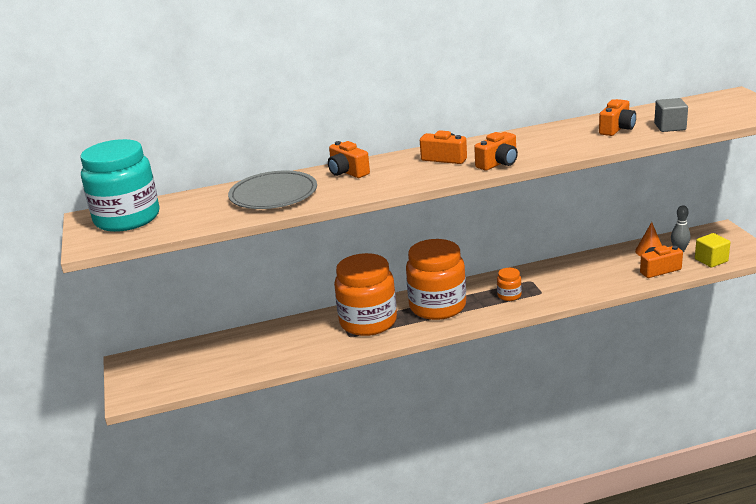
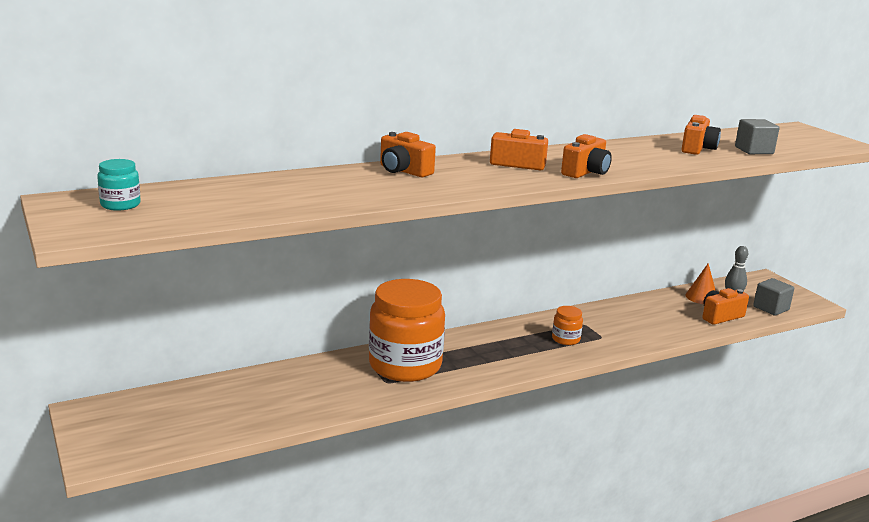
camera: 15 degrees left, 5 degrees down
turquoise jar [80,139,159,232] -> turquoise jar [97,159,141,211], size x0.42
grey plate [228,171,317,209] -> none
orange jar [406,239,466,320] -> none
yellow cube [695,233,730,268] -> grey cube [753,278,794,316]

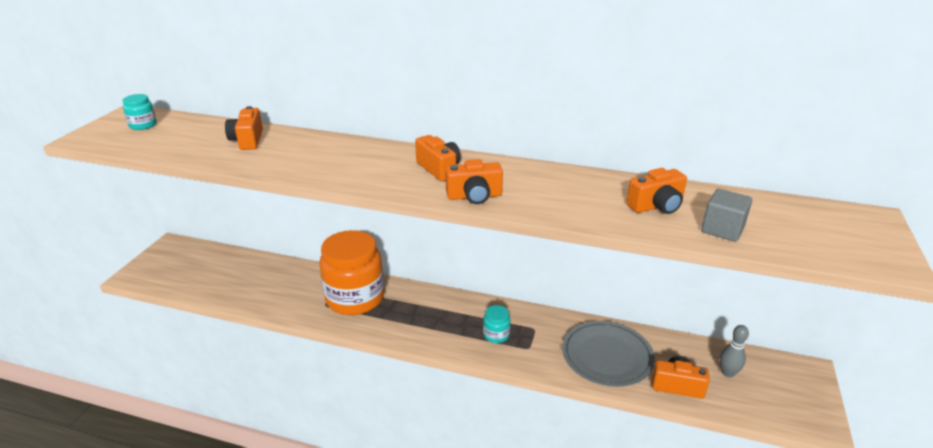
camera: 45 degrees right, 10 degrees up
orange camera [380,132,436,177] -> orange camera moved to [225,106,263,150]
orange jar [552,306,583,345] -> turquoise jar [483,305,510,343]
orange cone [686,264,716,304] -> none
grey cube [753,278,794,316] -> none
none -> grey plate [562,321,655,387]

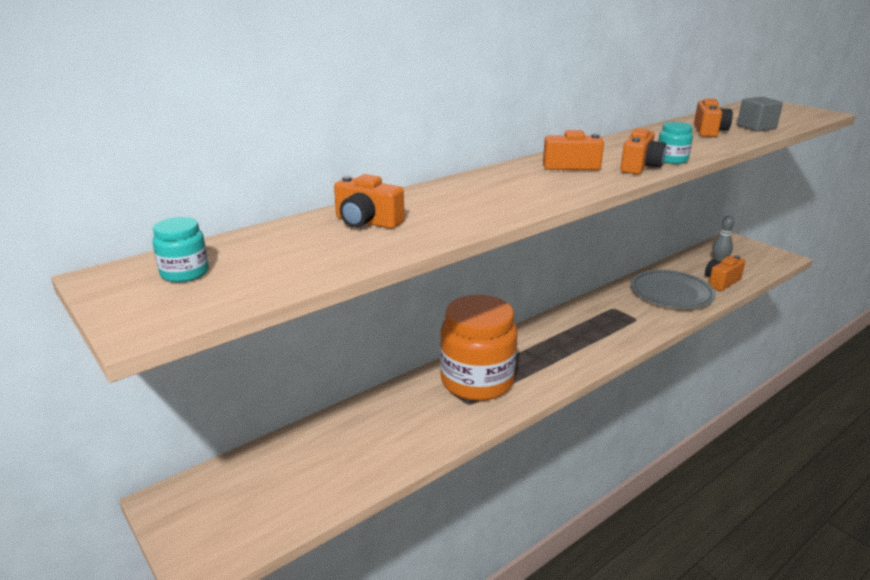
camera: 55 degrees left, 5 degrees down
turquoise jar [483,305,510,343] -> turquoise jar moved to [658,122,693,164]

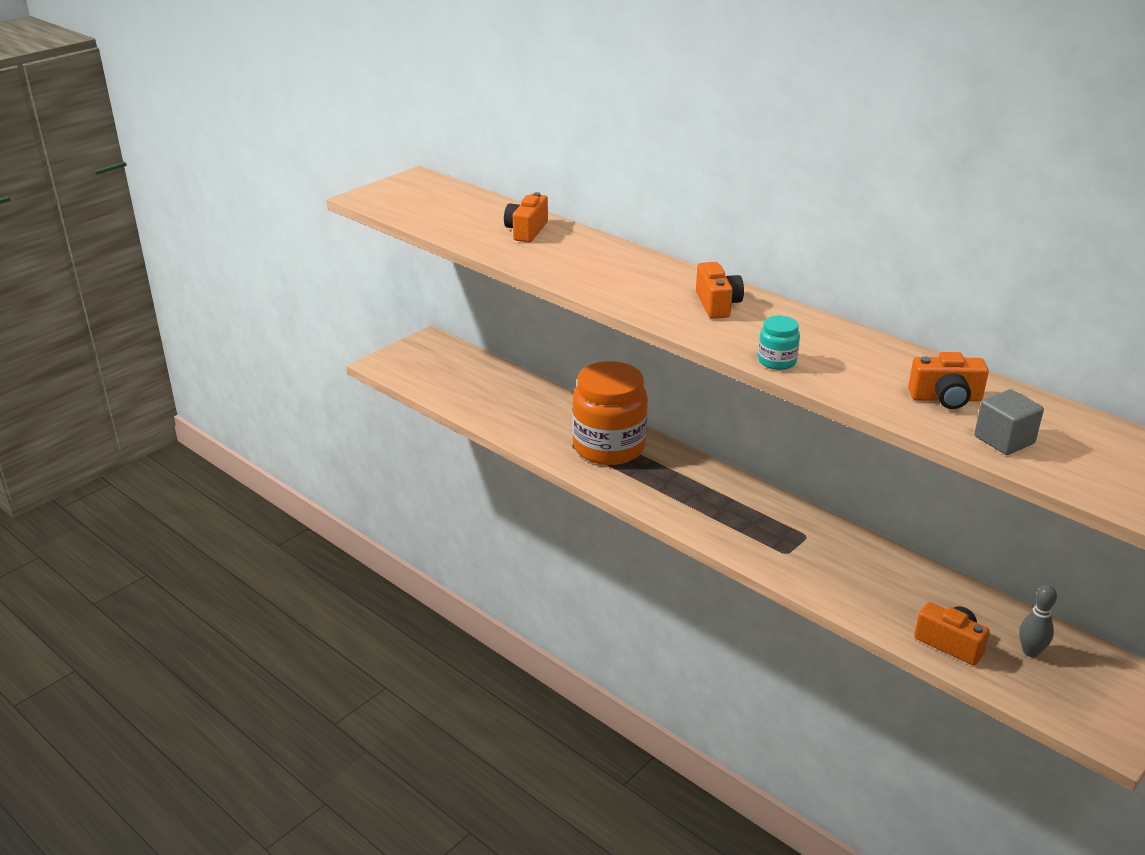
camera: 80 degrees right, 5 degrees up
turquoise jar [152,217,209,282] -> none
orange camera [620,128,666,174] -> none
grey plate [630,270,716,309] -> none

